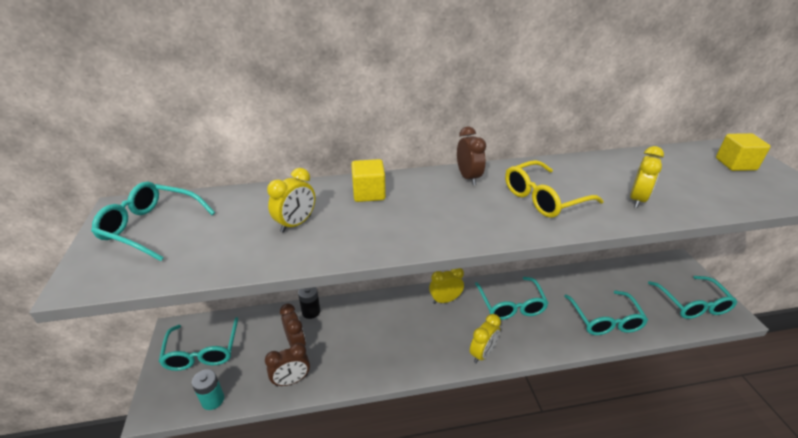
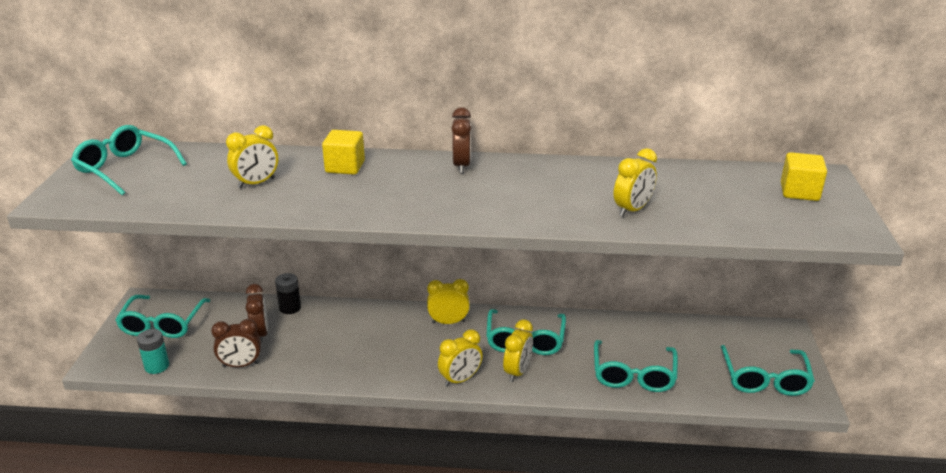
camera: 15 degrees right, 5 degrees down
yellow glasses [505,160,604,218] -> none
none -> yellow clock [503,319,533,382]

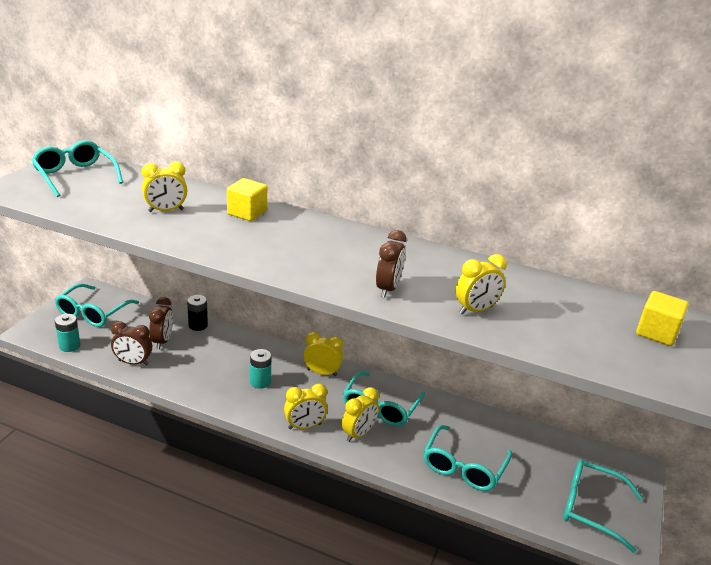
camera: 15 degrees right, 0 degrees up
brown clock [452,107,471,173] -> brown clock moved to [376,230,407,298]
turquoise glasses [721,345,815,396] -> turquoise glasses turned 90 degrees clockwise [563,460,643,553]
none -> turquoise battery [250,349,272,389]

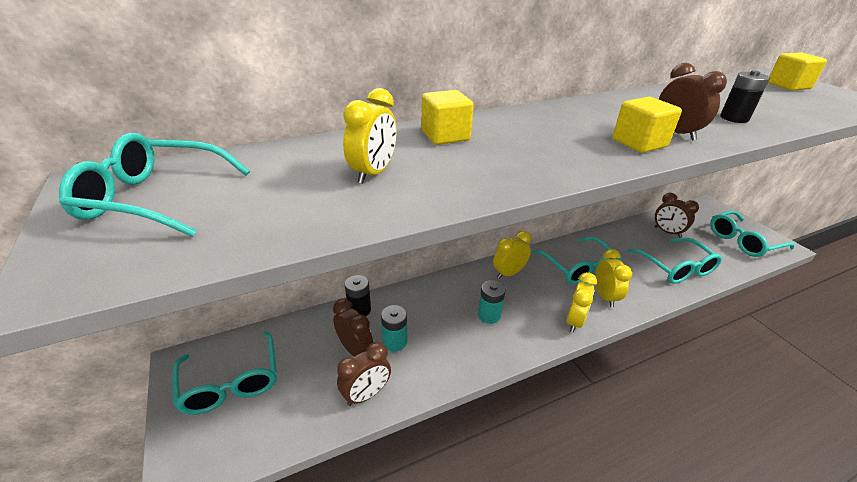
camera: 45 degrees left, 5 degrees up
turquoise battery [55,314,80,352] -> turquoise battery moved to [381,305,407,352]
yellow clock [456,254,507,315] -> black battery [720,70,770,123]
none -> yellow cube [612,97,682,153]
none -> brown clock [654,193,699,238]

